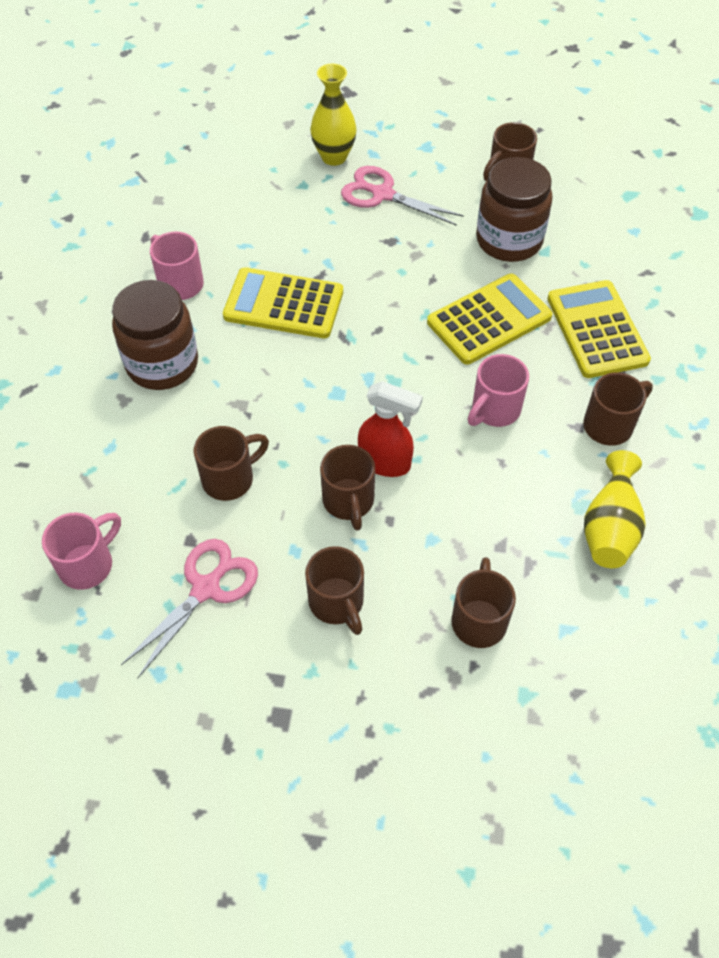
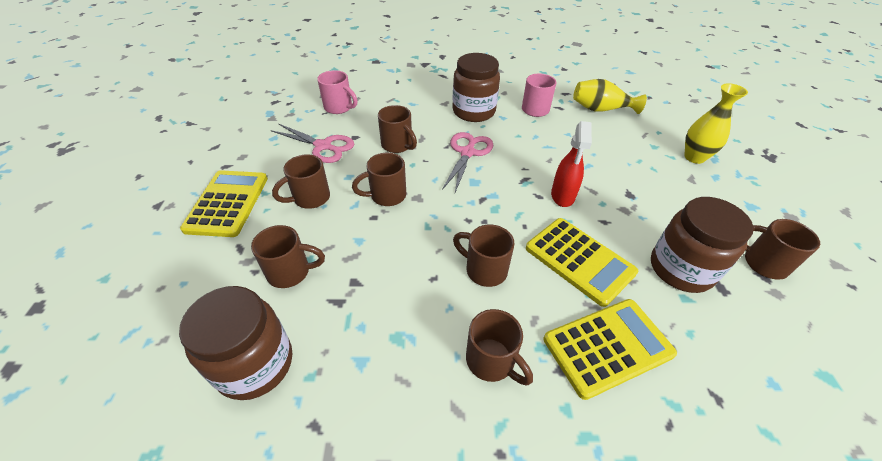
camera: 80 degrees right, 10 degrees down
yellow calculator [223,267,343,338] -> yellow calculator moved to [180,170,268,237]
pink scissors [341,166,464,226] -> pink scissors moved to [442,132,493,192]
red spray bottle [358,381,423,477] -> red spray bottle moved to [551,121,592,207]
pink mug [468,354,529,427] -> brown mug [453,225,515,287]
yellow vase [584,450,646,568] -> yellow vase moved to [573,79,647,114]
none -> brown jar [179,286,292,400]

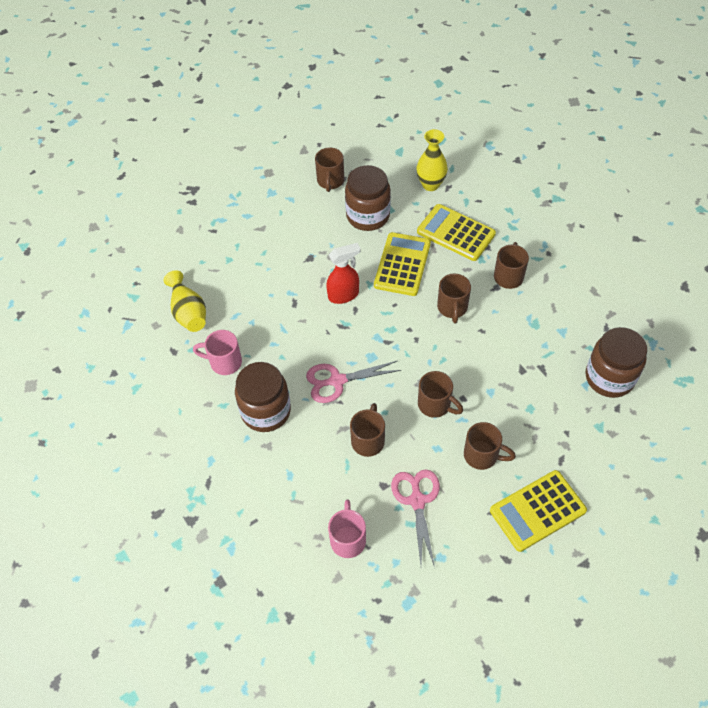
camera: 120 degrees left, 10 degrees up
brown mug [251,225,325,288] -> none
yellow vase [684,83,748,164] -> yellow vase moved to [417,129,448,191]

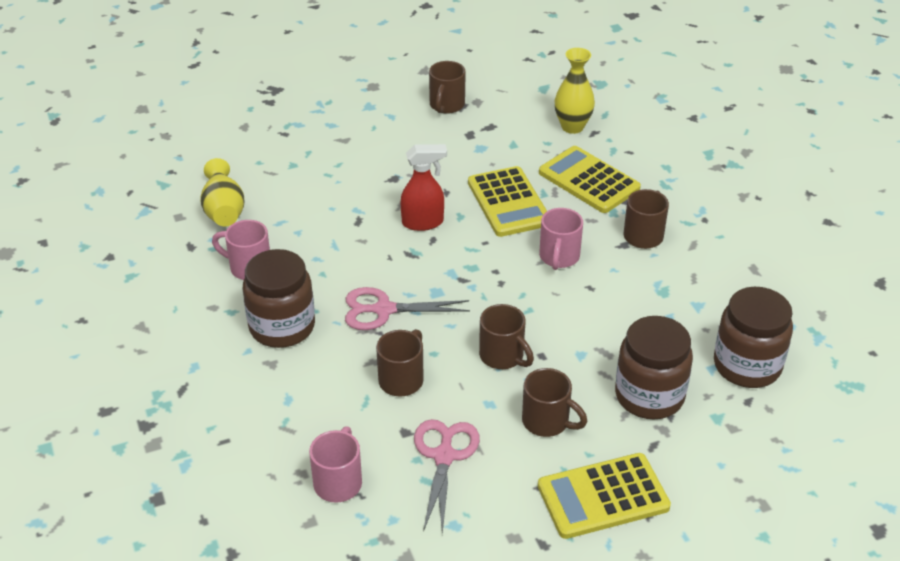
camera: 10 degrees right, 15 degrees down
brown jar [345,165,391,231] -> brown jar moved to [615,316,693,419]
yellow calculator [374,232,431,296] -> yellow calculator turned 135 degrees clockwise [468,166,547,237]
brown mug [437,274,471,323] -> pink mug [539,208,583,270]

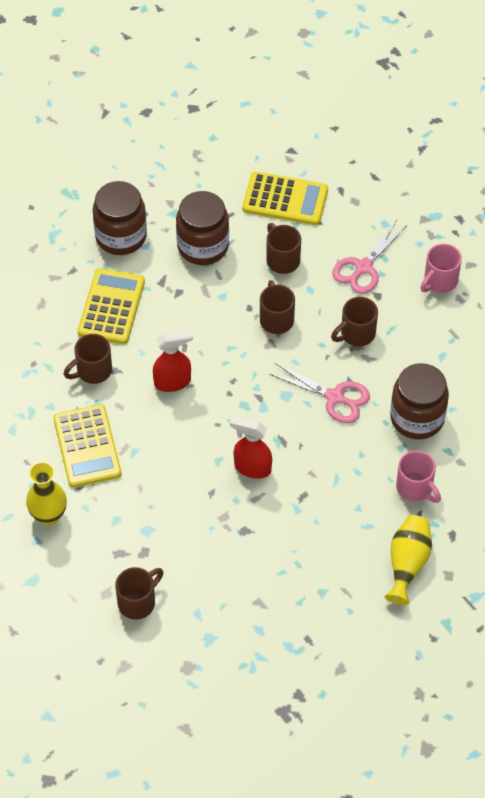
camera: 150 degrees left, 15 degrees up
yellow calculator [468,166,547,237] -> yellow calculator moved to [78,268,145,344]
pink mug [539,208,583,270] -> red spray bottle [153,329,193,392]

